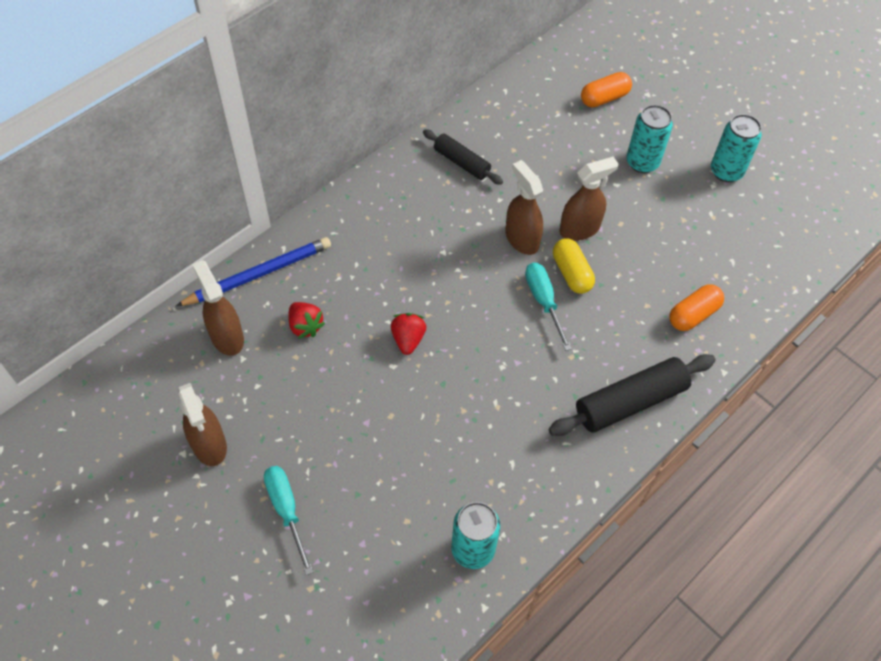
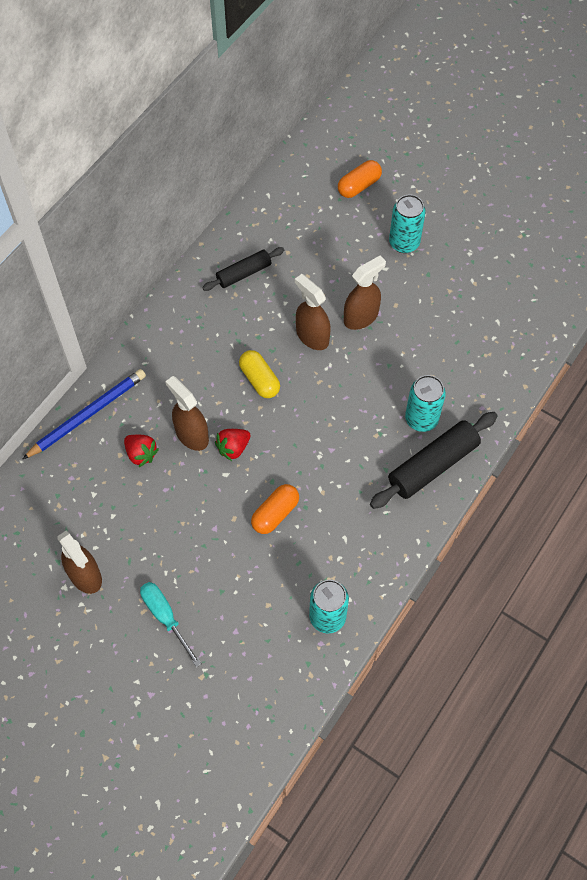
camera: 10 degrees left, 5 degrees up
brown spray bottle [192,260,244,356] -> brown spray bottle moved to [165,376,209,451]
red strawberry [391,313,426,355] -> red strawberry turned 120 degrees counterclockwise [215,429,251,461]
black rolling pin [423,129,503,185] -> black rolling pin turned 60 degrees counterclockwise [202,247,284,291]
turquoise screwdriver [525,263,572,351] -> none
yellow capsule [553,238,595,294] -> yellow capsule moved to [239,350,280,398]
orange capsule [669,284,724,331] -> orange capsule moved to [251,484,299,534]
turquoise can [711,114,762,182] -> turquoise can moved to [405,375,446,432]

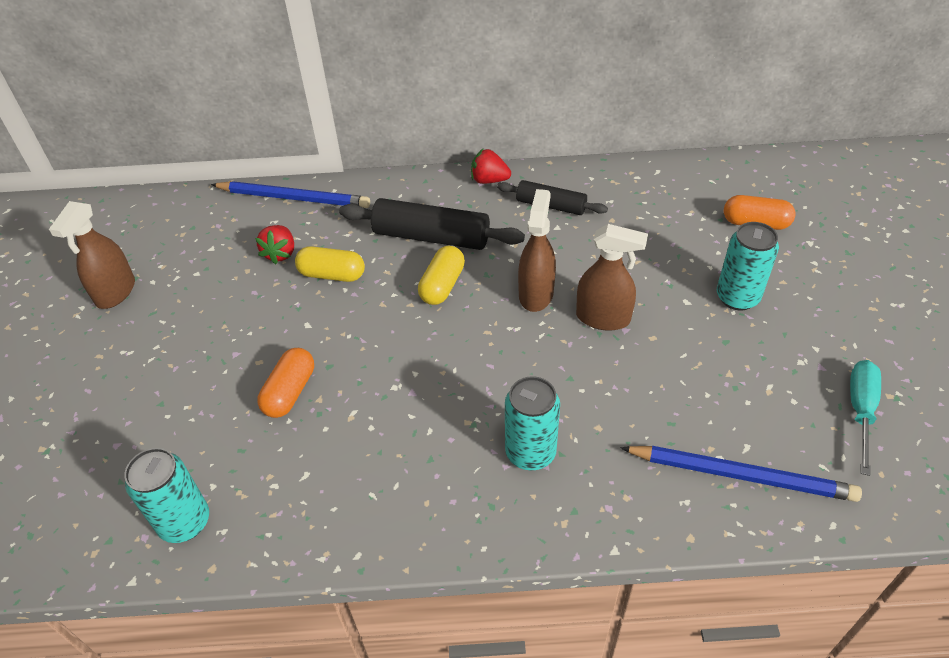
camera: 55 degrees right, 15 degrees down
turquoise screwdriver [140,582,202,667] -> turquoise screwdriver moved to [850,360,881,476]
brown spray bottle [165,376,209,451] -> yellow capsule [295,246,365,282]
red strawberry [215,429,251,461] -> red strawberry moved to [471,148,511,184]
orange capsule [251,484,299,534] -> orange capsule turned 75 degrees counterclockwise [257,348,314,418]
black rolling pin [370,412,497,509] -> black rolling pin moved to [339,198,525,250]
none -> blue pencil [620,446,862,502]

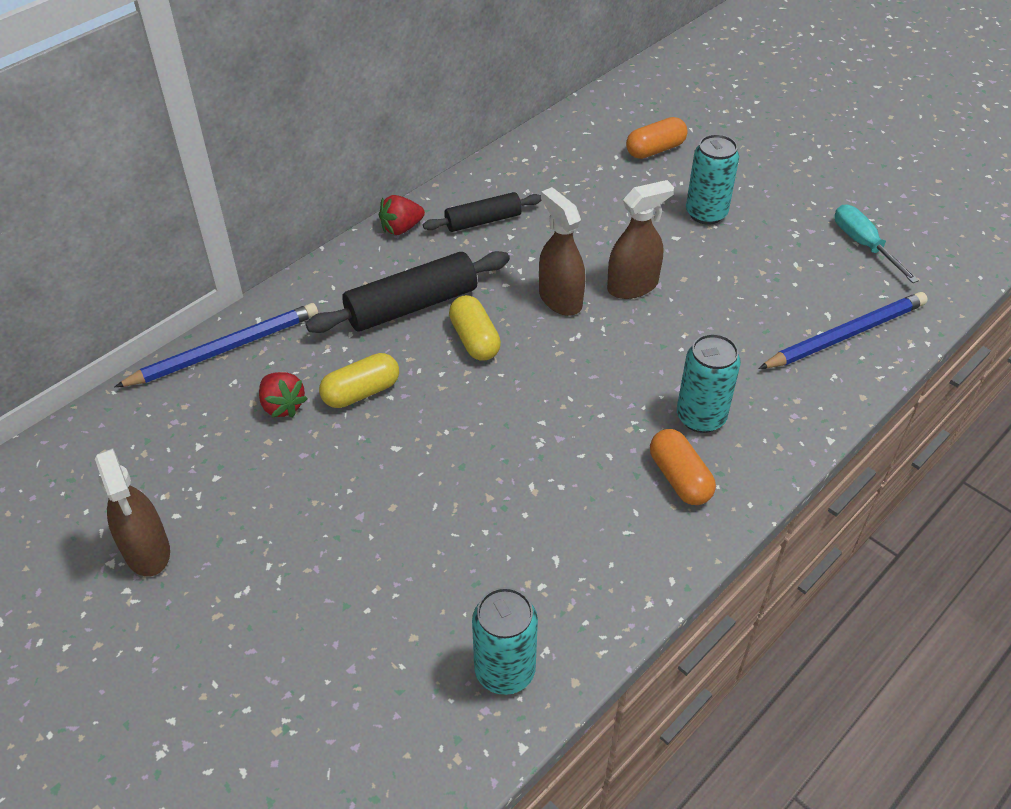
camera: 45 degrees left, 0 degrees up
orange capsule [257,348,314,418] -> orange capsule moved to [650,429,716,505]

